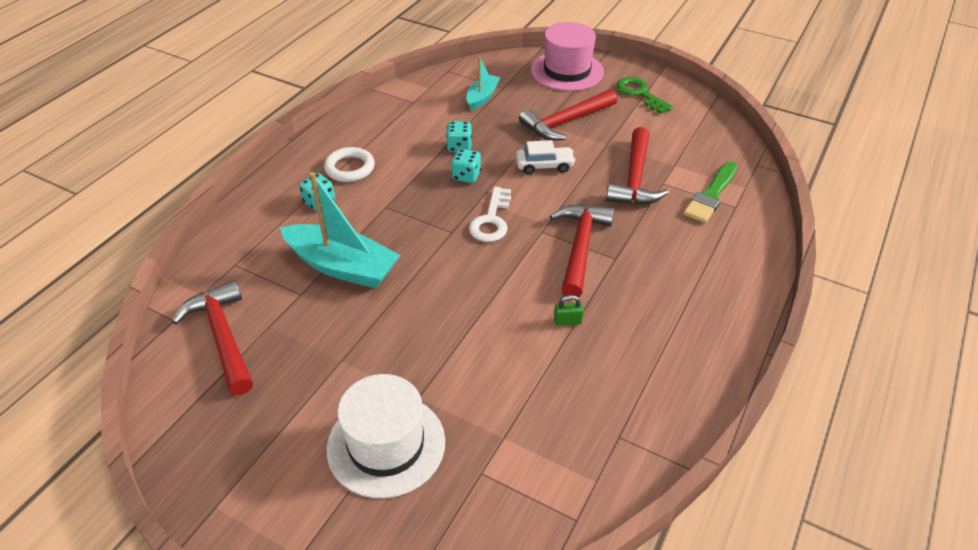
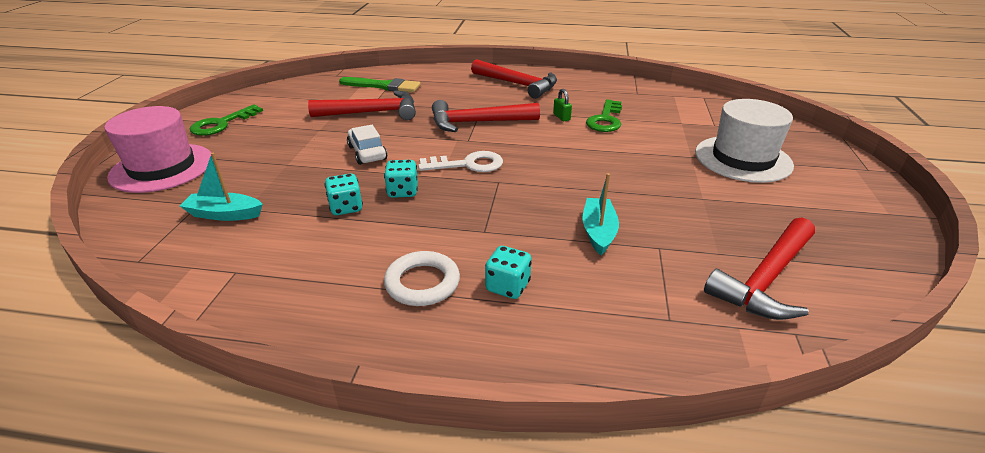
camera: 110 degrees left, 10 degrees down
turquoise boat [280,172,400,288] -> turquoise boat [583,173,619,255], size x0.55
red hammer [519,89,618,141] -> red hammer moved to [471,59,557,99]
none -> green key [586,99,622,132]

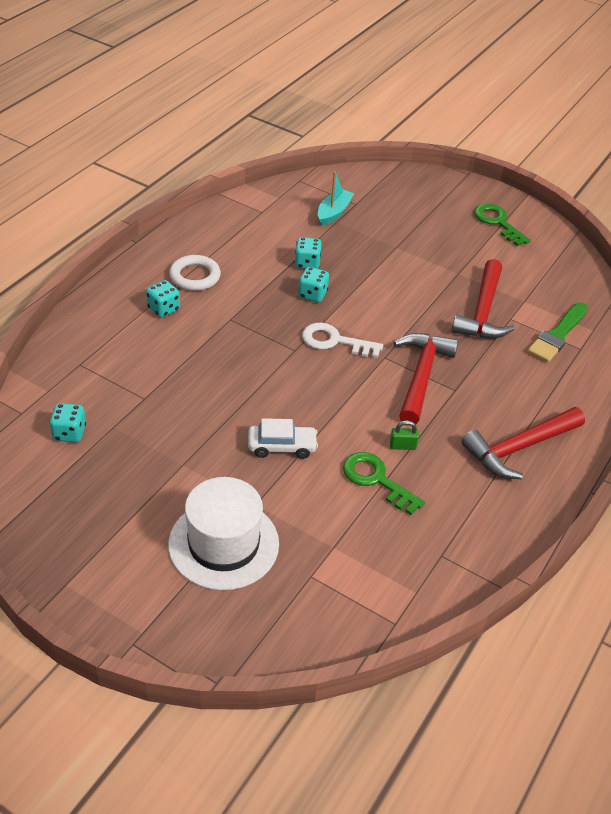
camera: 110 degrees right, 10 degrees up
pink hat [104,106,211,193] -> none
white car [347,125,387,165] -> white car moved to [248,418,318,459]
white key [418,151,503,172] -> white key turned 90 degrees clockwise [302,323,383,358]
turquoise boat [583,173,619,255] -> none
red hammer [704,218,815,320] -> turquoise dice [49,403,86,442]

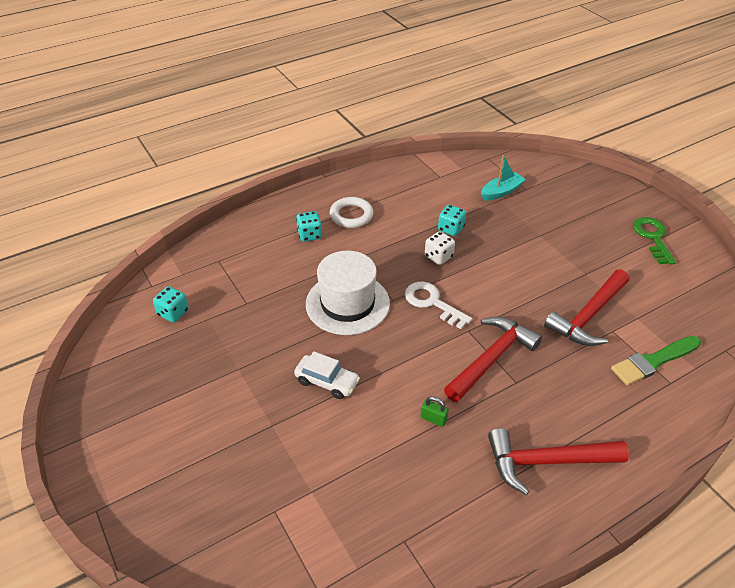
camera: 30 degrees right, 0 degrees up
white hat [168,477,279,590] -> white hat moved to [306,251,390,335]
turquoise dice [298,267,329,302] -> white dice [425,231,455,265]
green key [343,452,425,515] -> none

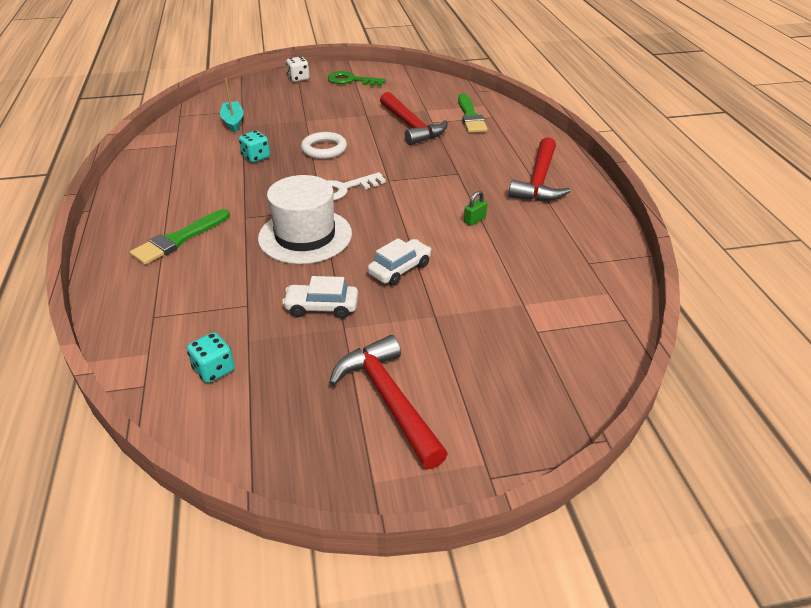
camera: 70 degrees left, 5 degrees down
turquoise dice [296,211,322,242] -> green brush [130,209,230,265]
white ring [330,197,374,228] -> white ring moved to [301,132,347,159]
white dice [425,231,455,265] -> white dice moved to [286,56,310,82]
red hammer [444,316,542,402] -> red hammer moved to [329,335,448,469]
none -> white car [282,276,358,318]

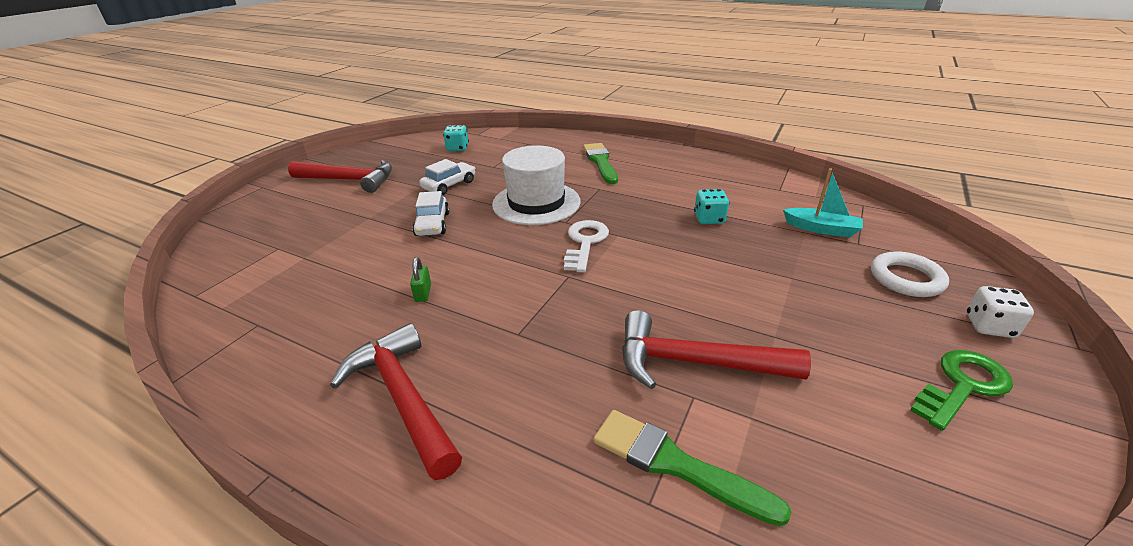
camera: 130 degrees right, 5 degrees down
white ring [301,132,347,159] -> white ring moved to [871,251,949,297]

